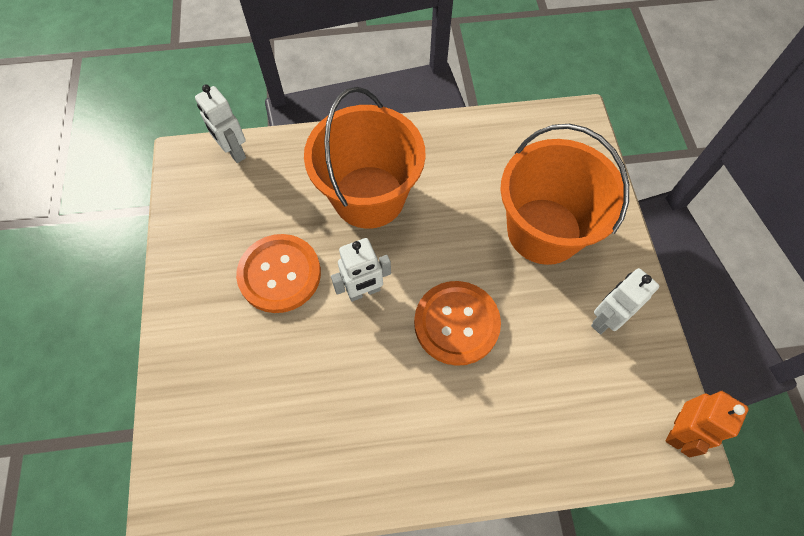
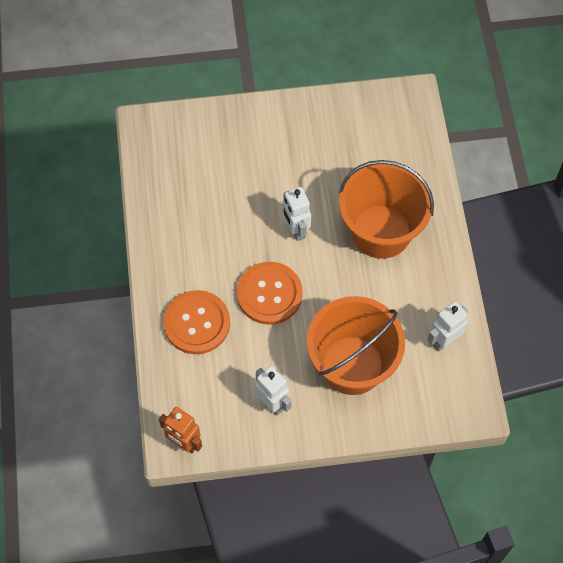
camera: 90 degrees right, 0 degrees up
white robot [195,85,246,163] -> white robot moved to [427,301,468,352]
orange button [236,234,321,313] -> orange button moved to [163,290,230,354]

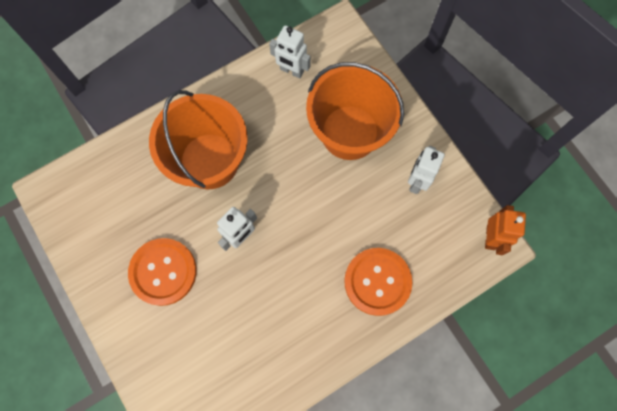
camera: 115 degrees left, 10 degrees up
orange button [237,262,303,325] -> orange button moved to [128,238,197,306]

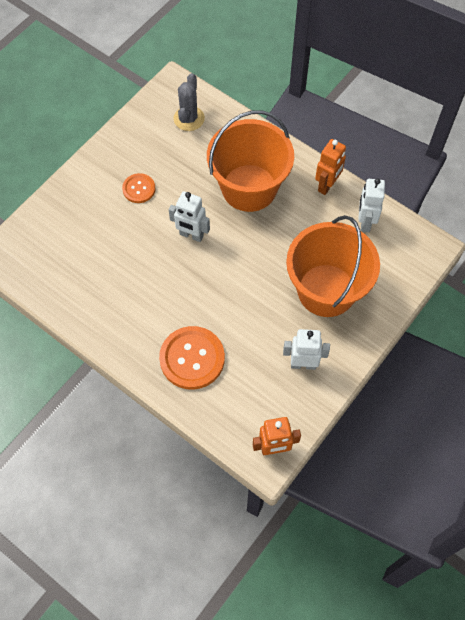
camera: 70 degrees right, 10 degrees down
orange button [128,238,197,306] -> orange button [122,173,156,203], size x0.56
none -> grey cactus [174,73,205,131]
none -> orange robot [315,139,346,195]

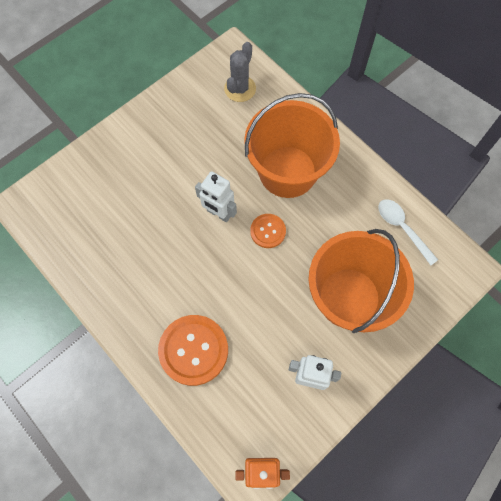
camera: 10 degrees right, 5 degrees up
orange button [122,173,156,203] -> orange button moved to [250,214,286,248]
orange robot [315,139,346,195] -> none
white robot [358,179,385,232] -> white spoon [378,199,438,265]

